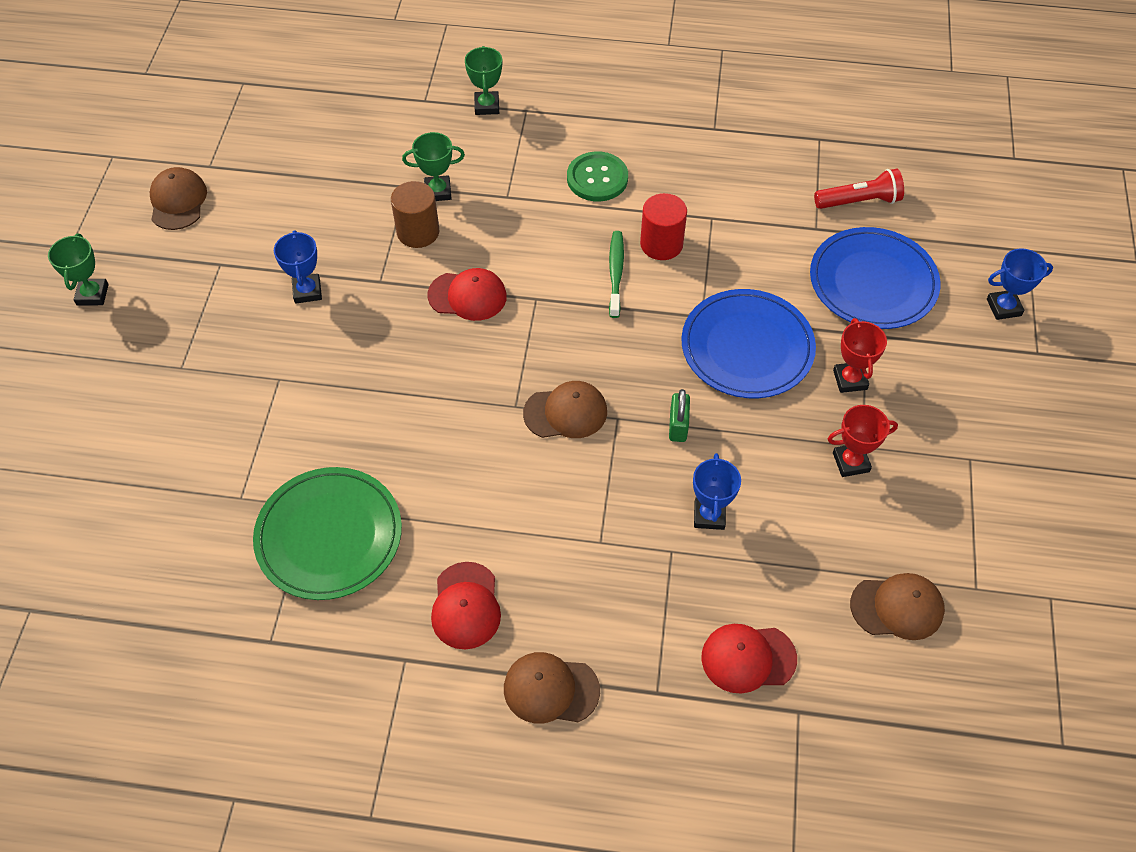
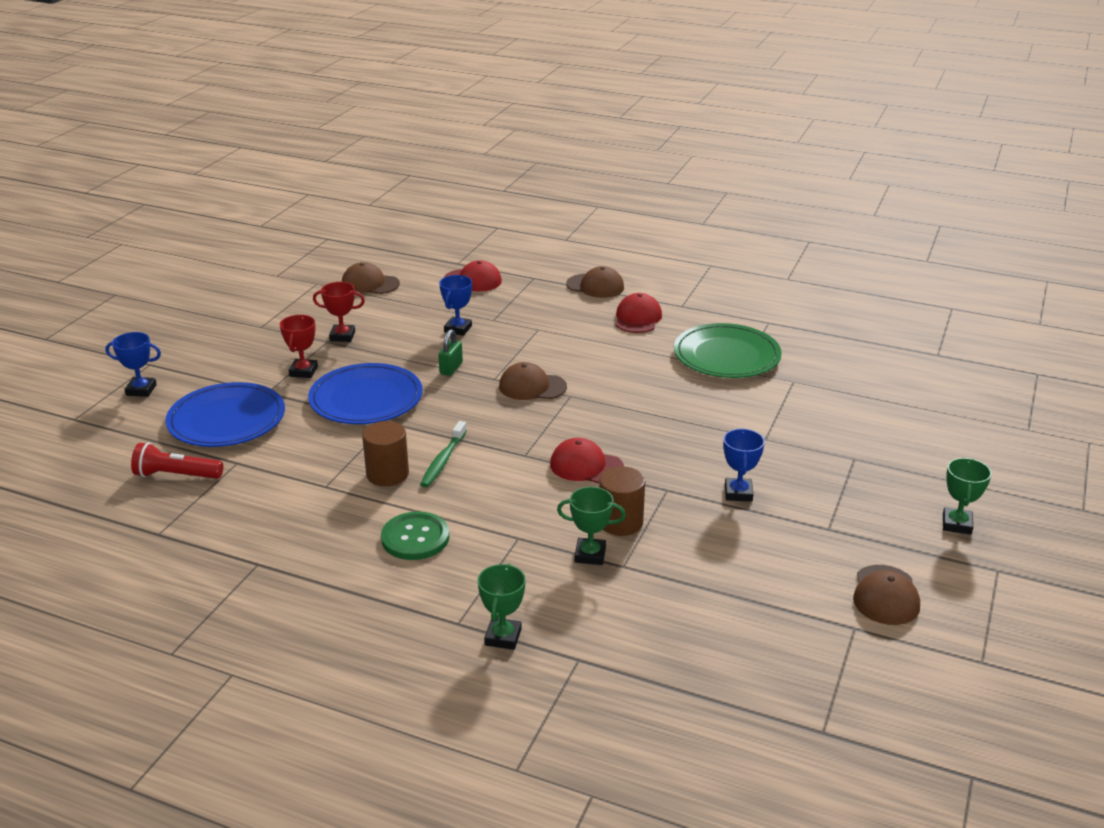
camera: 165 degrees left, 25 degrees down
red cylinder [640,193,687,260] -> brown cylinder [362,421,409,486]

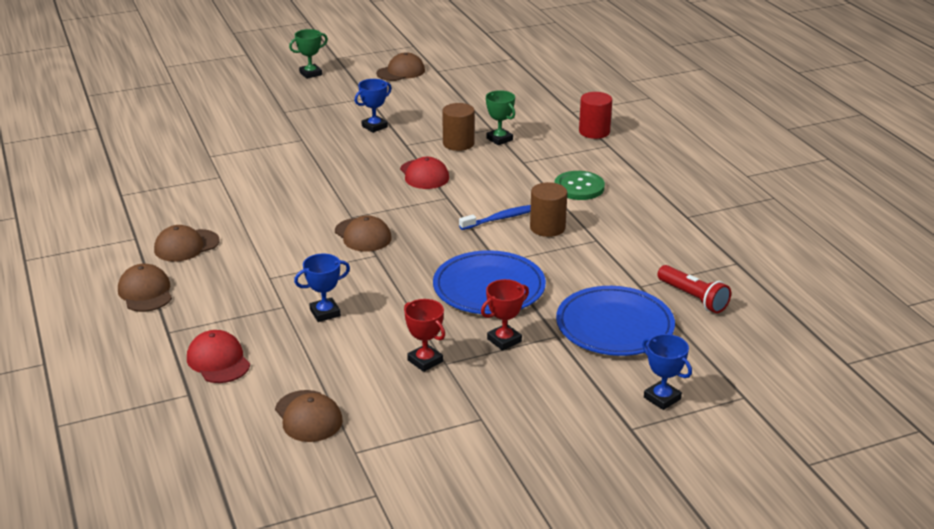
camera: 135 degrees left, 0 degrees up
green toothbrush [420,421,467,487] -> blue toothbrush [459,205,531,230]
green padlock [438,329,463,376] -> none
green trophy [478,564,526,650] -> red cylinder [579,92,612,139]
red cap [615,293,662,333] -> brown cap [154,225,219,262]
green plate [674,323,782,378] -> none

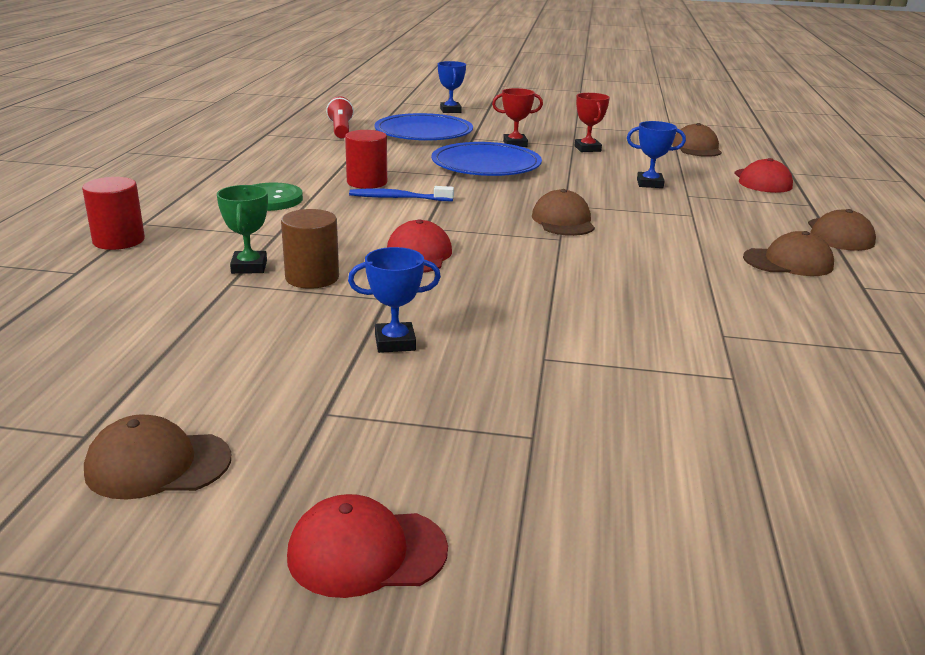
camera: 150 degrees left, 5 degrees down
green trophy [289,29,328,79] -> red cap [287,494,448,598]
brown cylinder [530,182,567,237] -> red cylinder [345,130,387,189]

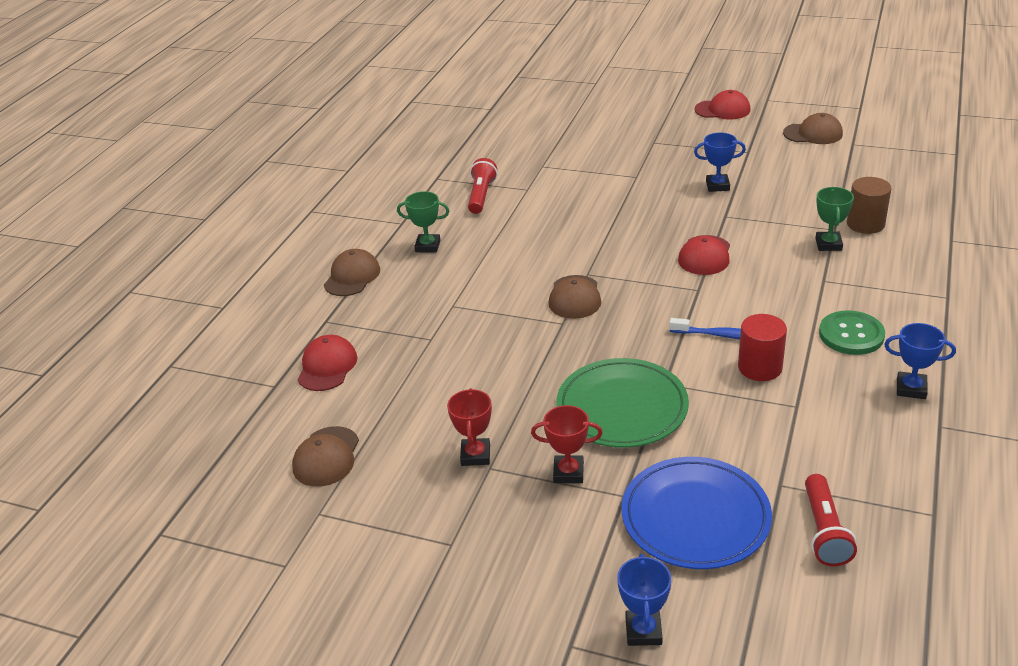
camera: 165 degrees left, 10 degrees up
red cylinder [82,177,145,250] -> none
brown cylinder [281,209,339,289] -> brown cylinder moved to [847,177,892,234]
blue plate [431,142,542,176] -> green plate [556,358,689,448]
blue trophy [627,121,686,188] -> blue trophy moved to [884,323,956,399]
brown cap [743,231,834,276] -> green trophy [397,191,449,252]
none -> red flashlight [468,158,497,214]

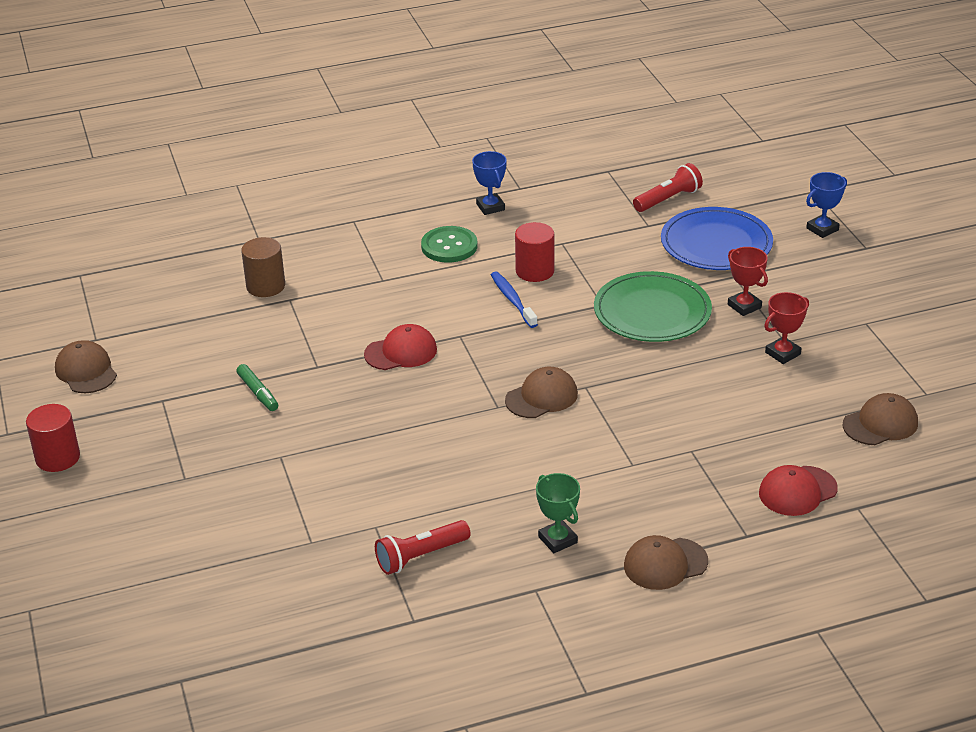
camera: 130 degrees left, 0 degrees up
red cap [694,90,751,120] -> red cylinder [26,404,80,472]
blue trophy [694,133,746,192] -> green marker [236,364,278,411]
green trophy [816,187,854,251] -> none

